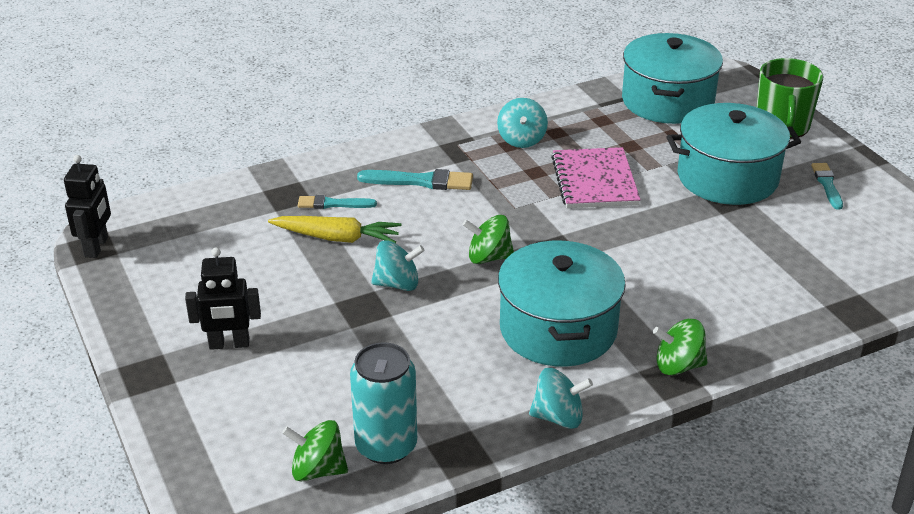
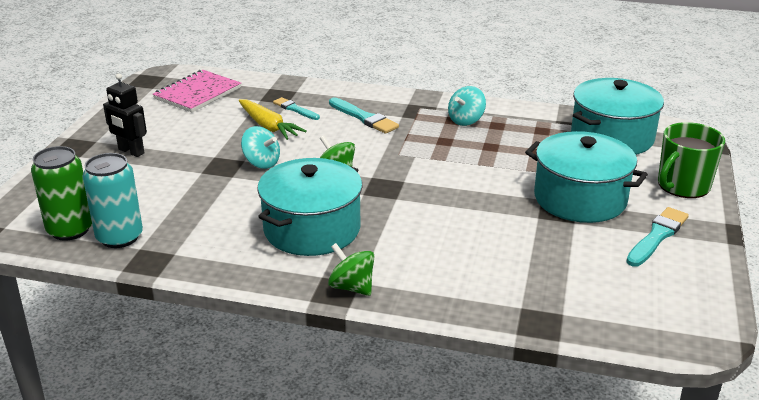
camera: 40 degrees right, 5 degrees down
black robot [64,155,111,258] -> none
green spinning top [282,420,348,481] -> green can [31,146,92,241]
turquoise spinning top [529,368,593,429] -> none
pink notebook [551,147,641,208] -> pink notebook moved to [152,70,241,113]
turquoise brush [811,163,843,210] -> turquoise brush [626,207,689,267], size x1.51

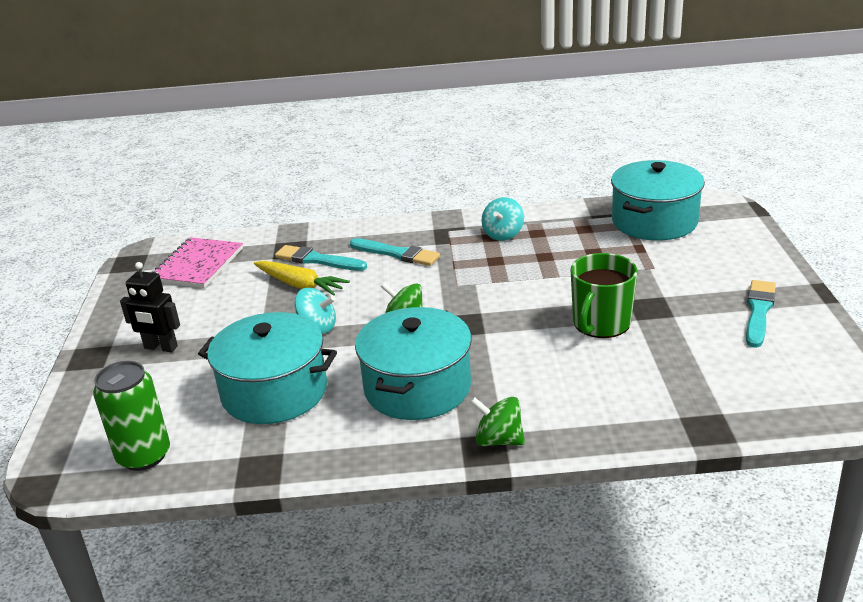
camera: 15 degrees left, 0 degrees up
turquoise can [82,153,143,248] -> none
turquoise brush [273,97,320,120] -> turquoise brush [275,245,367,271], size x1.51
turquoise pot [525,131,648,223] -> turquoise pot moved to [198,312,337,424]
green mug [658,122,725,198] -> green mug moved to [571,253,638,338]

